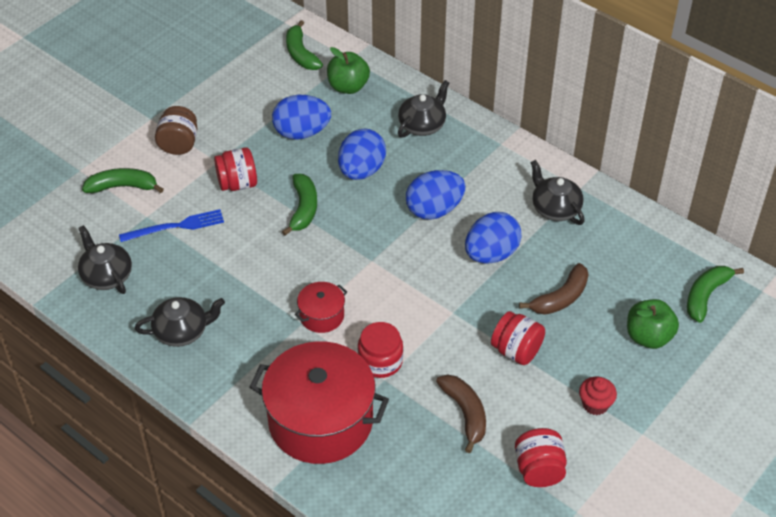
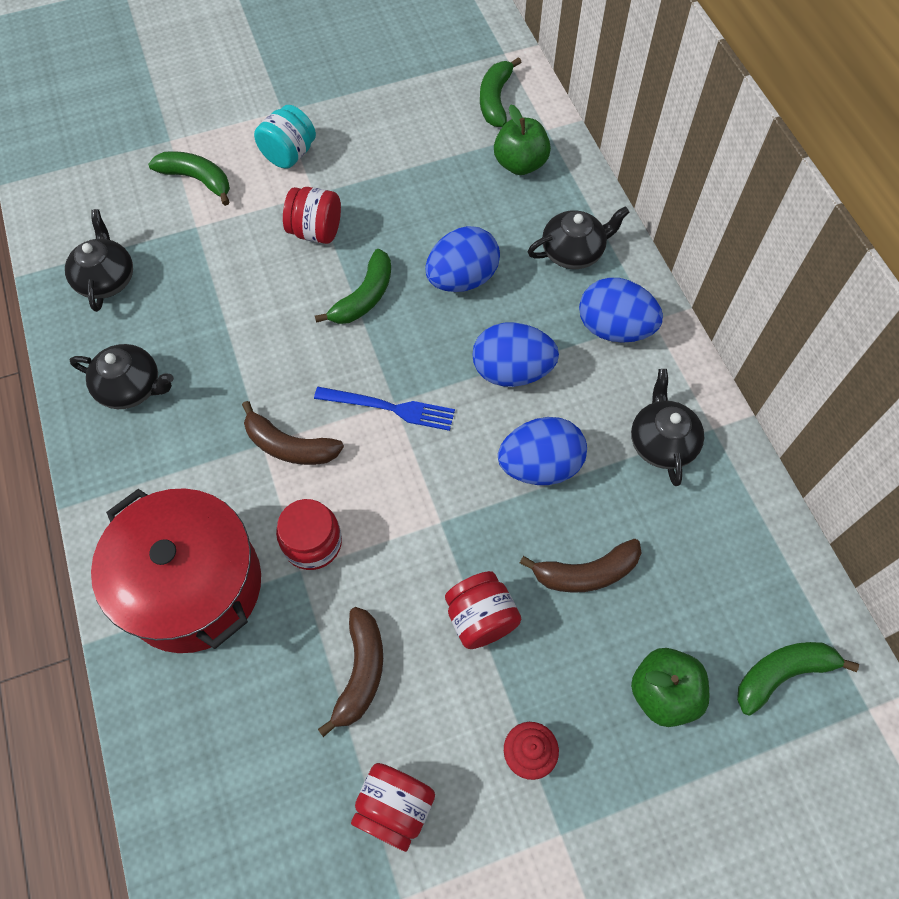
camera: 30 degrees right, 15 degrees up
blue fork [119,209,224,242] -> blue fork moved to [314,387,455,431]
brown jar [155,106,197,155] -> turquoise jar [254,105,316,169]
blue egg [272,95,331,140] -> blue egg moved to [579,277,663,343]
red pot [295,282,347,333] -> brown banana [242,401,344,465]

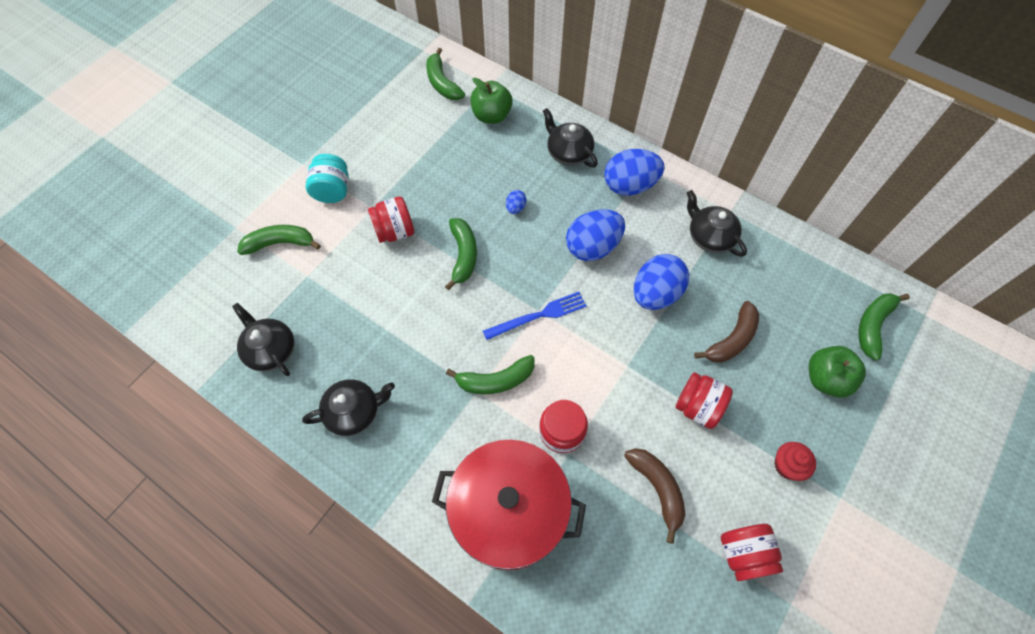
camera: 35 degrees left, 0 degrees up
brown banana [242,401,344,465] -> green banana [446,355,535,394]
blue egg [425,226,500,292] -> blue egg [506,190,526,214], size x0.45
black teapot [528,206,630,269] -> black teapot turned 75 degrees counterclockwise [543,108,598,167]

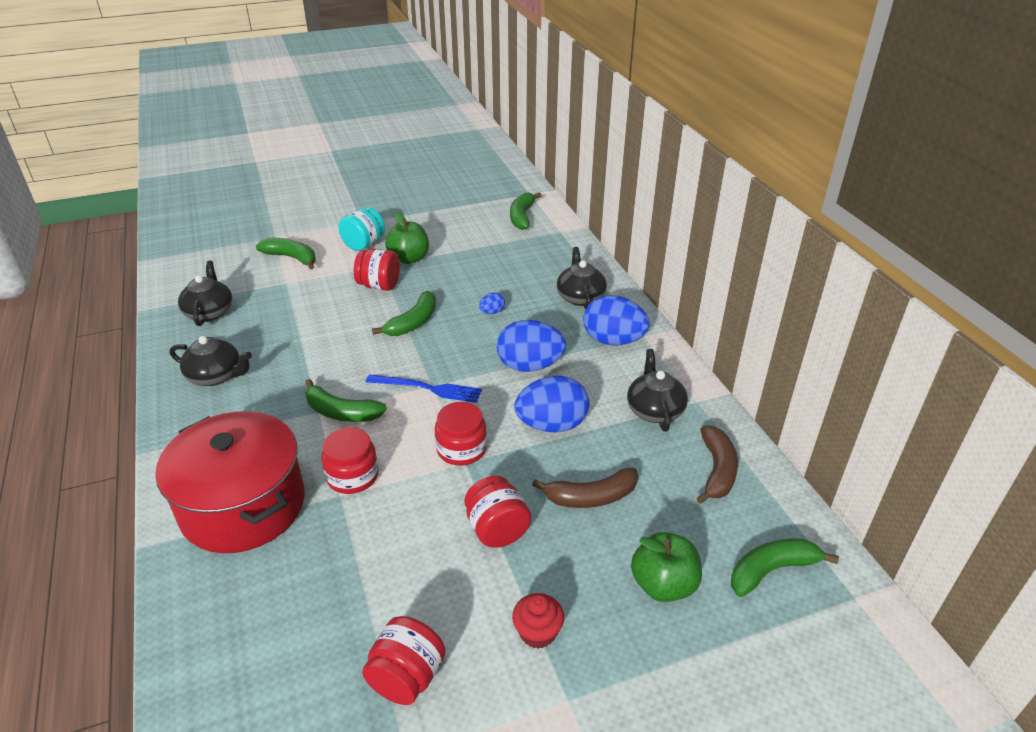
camera: 35 degrees right, 25 degrees down
green apple [470,78,513,124] -> green apple moved to [385,212,429,264]
brown banana [624,448,685,544] -> brown banana moved to [697,426,738,504]
none -> red jar [435,402,487,466]

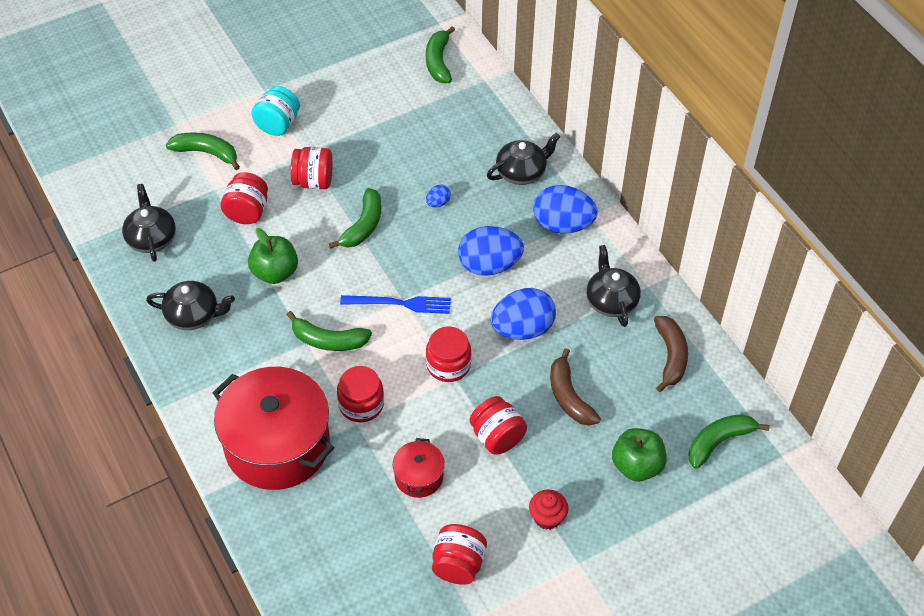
camera: 10 degrees left, 15 degrees up
green apple [385,212,429,264] -> green apple moved to [248,228,298,284]
brown banana [532,467,638,508] -> brown banana turned 90 degrees clockwise [550,348,601,426]
black teapot [557,247,607,309] -> black teapot turned 75 degrees clockwise [487,132,561,185]
none -> red jar [220,172,268,224]
none -> red pot [393,438,445,498]

